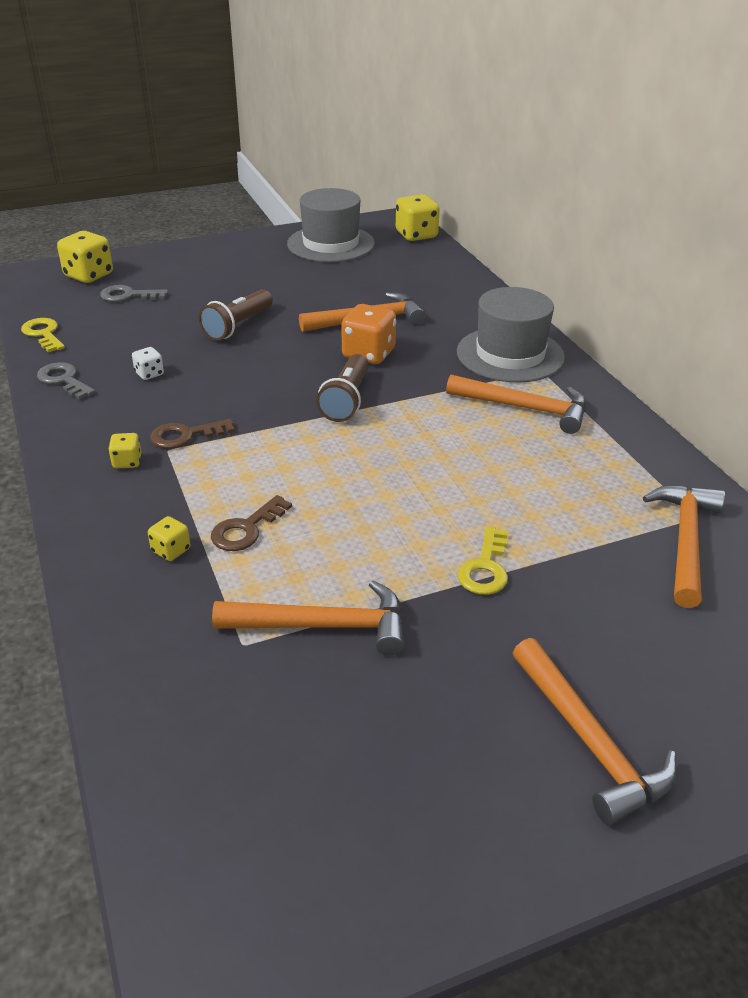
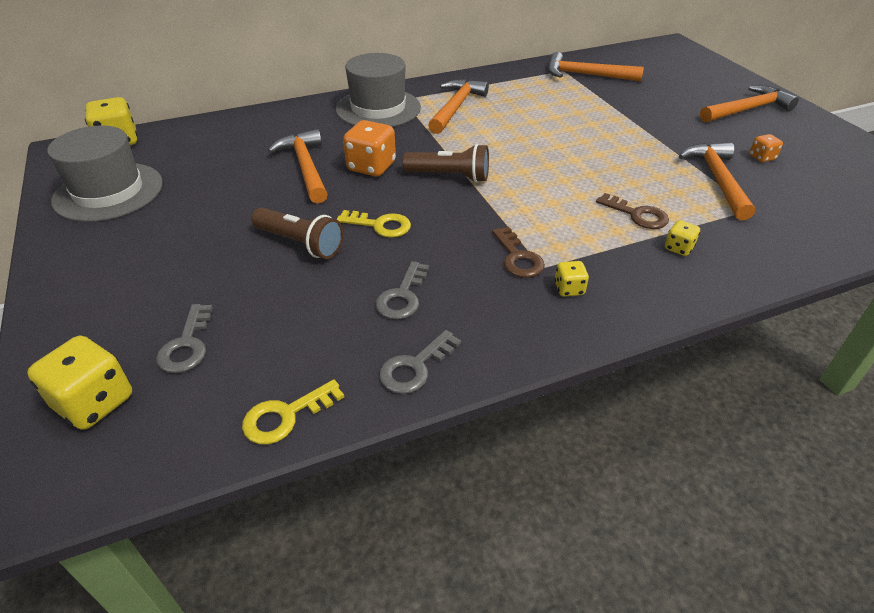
camera: 90 degrees left, 5 degrees up
white dice [132,347,164,380] -> grey key [375,261,429,320]
yellow key [457,526,508,595] -> yellow key moved to [337,210,411,238]
none -> orange dice [750,134,783,162]

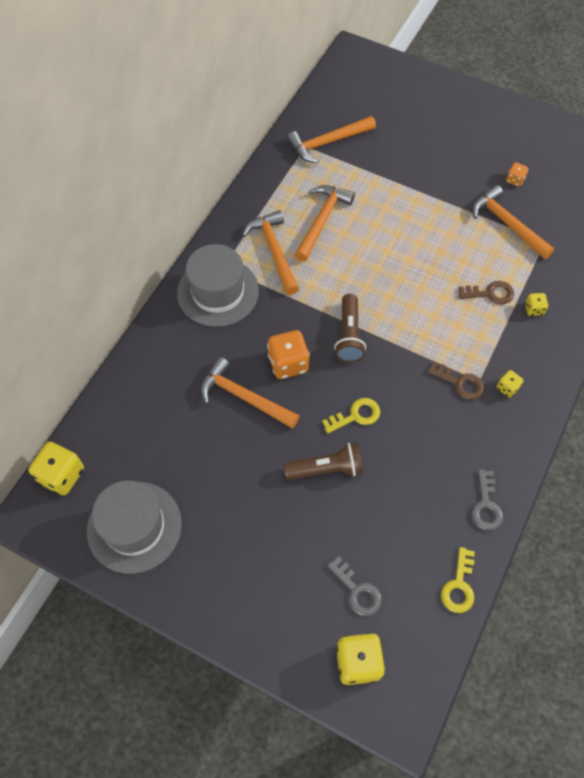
camera: 40 degrees left, 20 degrees up
grey key [375,261,429,320] -> none
brown flashlight [402,144,489,182] -> brown flashlight turned 120 degrees clockwise [334,294,366,363]
orange hammer [700,85,799,122] -> orange hammer moved to [294,185,355,262]

